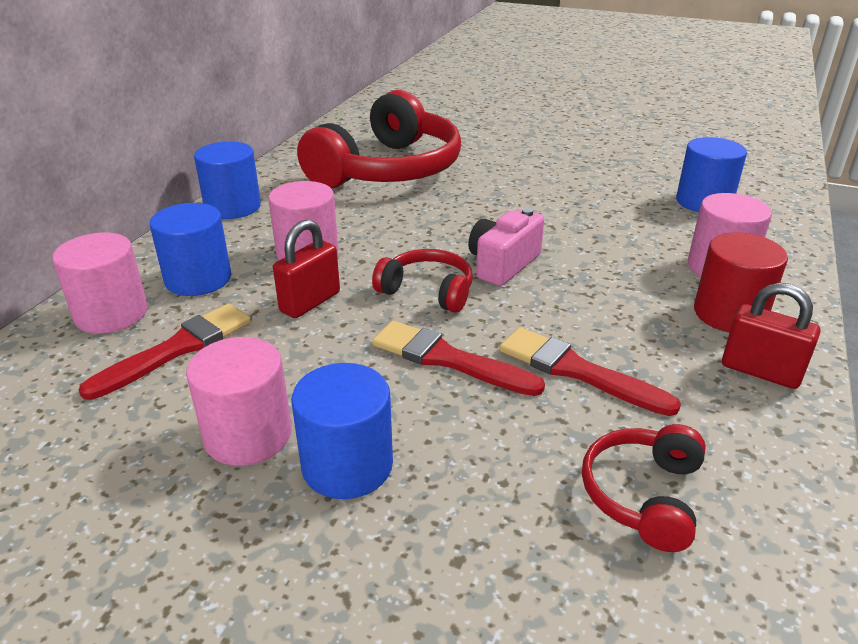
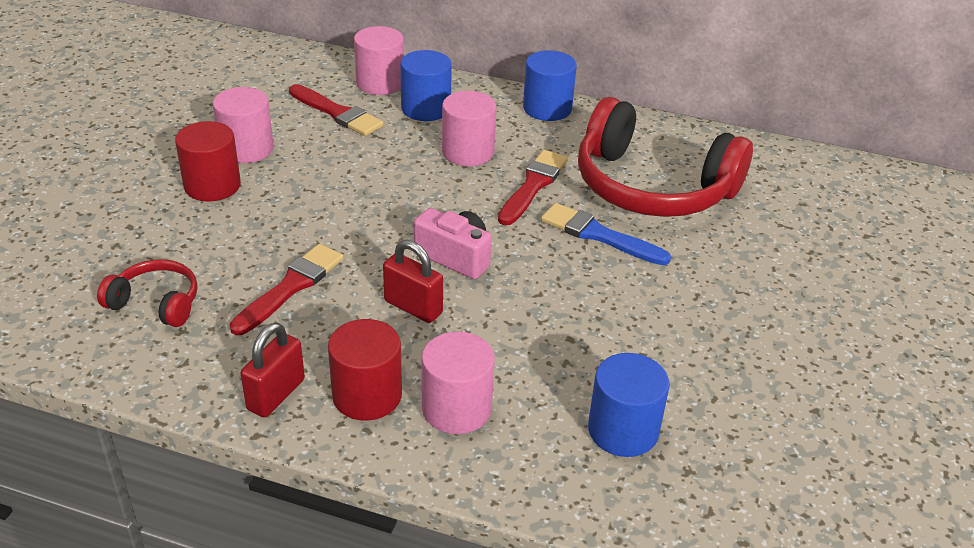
camera: 85 degrees right, 5 degrees up
red padlock [273,220,340,318] -> red padlock moved to [383,240,443,323]
blue cylinder [292,363,393,499] -> red cylinder [175,121,241,202]
red headphones [372,249,472,313] -> none
red brush [372,321,545,396] -> red brush moved to [498,150,568,225]
none -> blue brush [541,203,671,265]

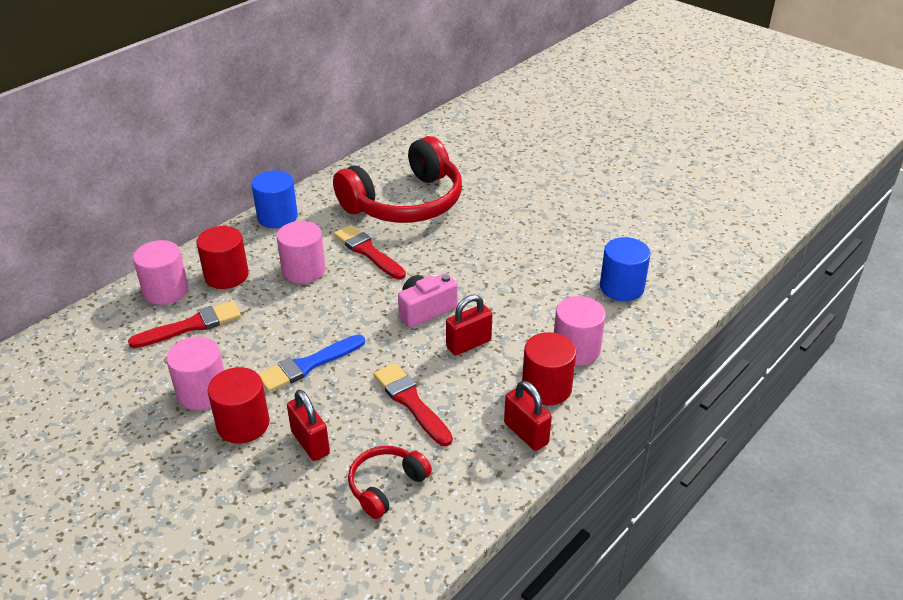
camera: 65 degrees left, 0 degrees up
blue cylinder [400,50,452,121] -> red cylinder [196,226,249,289]
blue brush [541,203,671,265] -> blue brush moved to [258,335,365,392]
none -> red padlock [287,390,330,461]

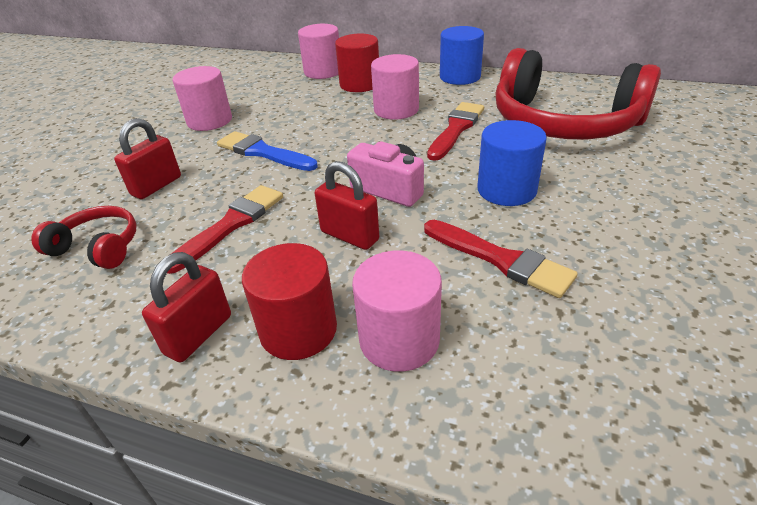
camera: 70 degrees right, 0 degrees up
red brush [128,301,241,348] -> red brush moved to [424,220,577,298]
red cylinder [208,367,270,444] -> none
blue cylinder [600,237,651,301] -> blue cylinder moved to [477,120,547,206]

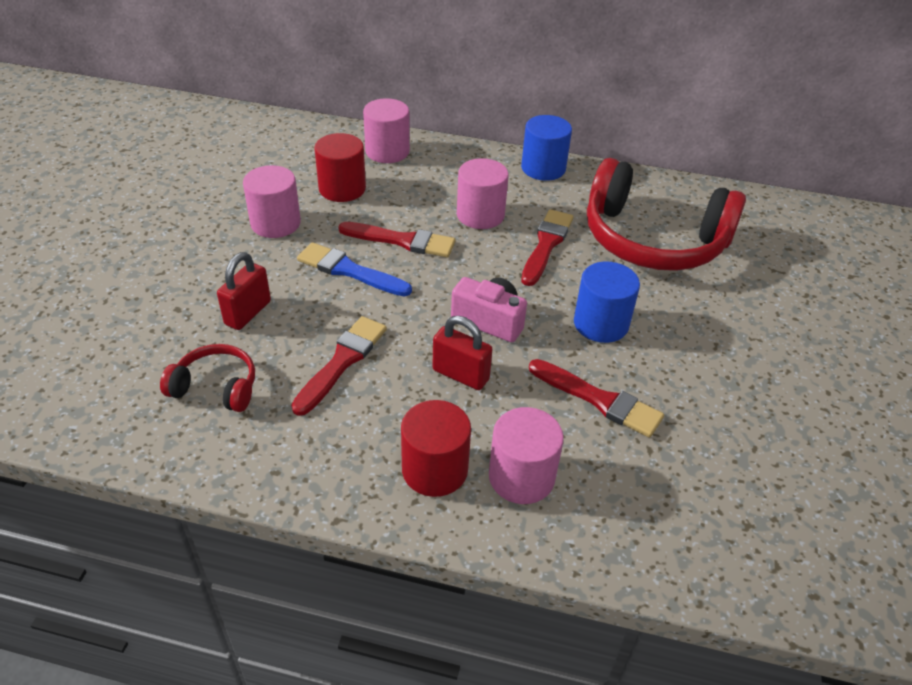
camera: 10 degrees left, 5 degrees up
red padlock [142,252,231,363] -> none
red cylinder [335,33,379,92] -> red cylinder moved to [314,133,366,202]
none -> red brush [338,222,455,257]

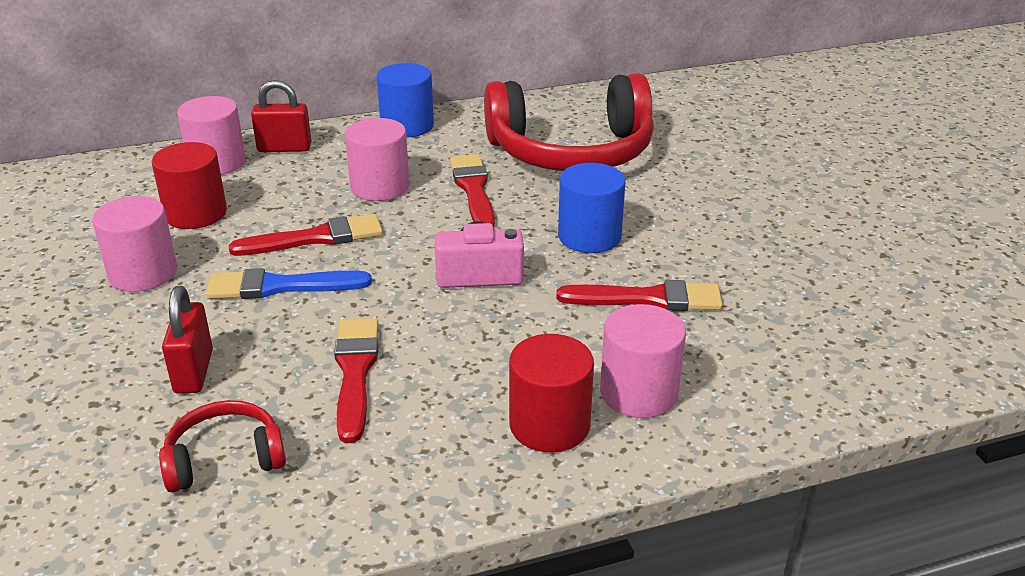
camera: 30 degrees left, 10 degrees down
red padlock [432,316,492,390] -> red padlock moved to [251,80,311,152]

